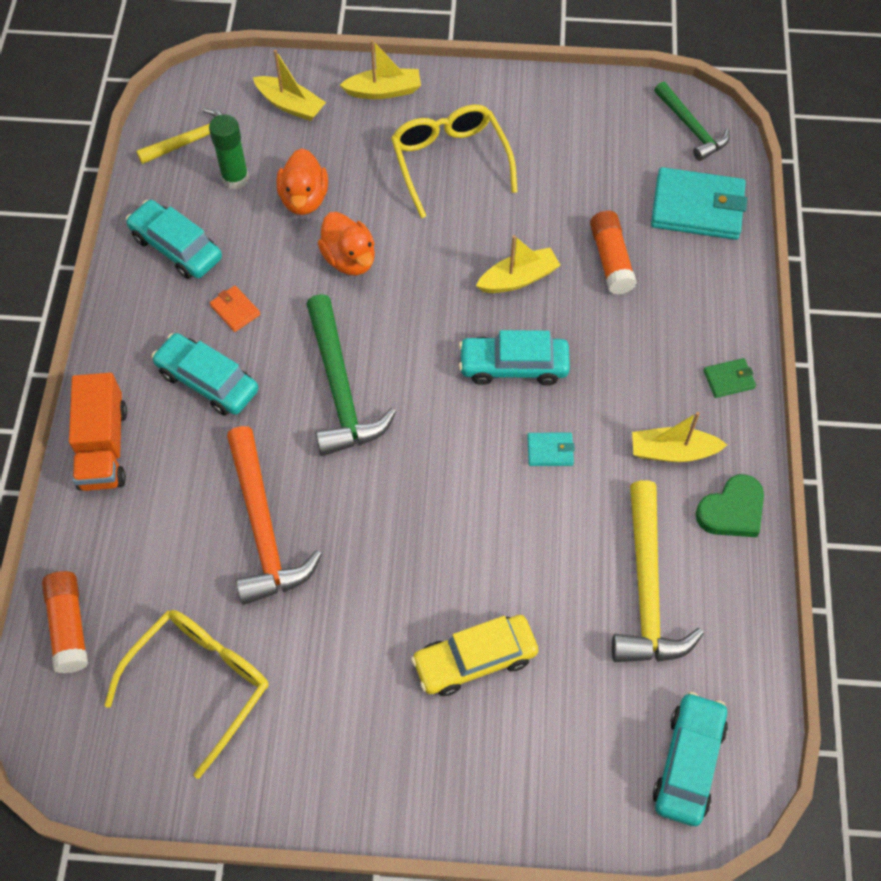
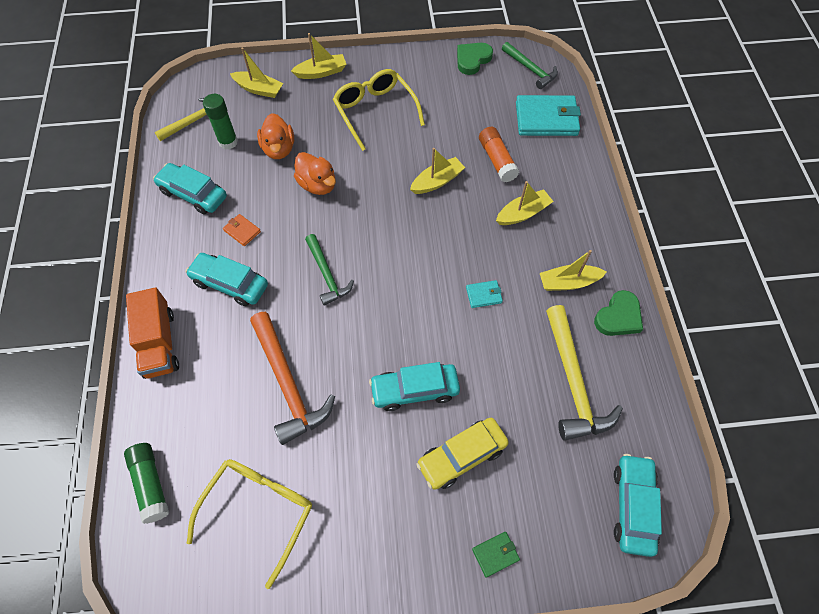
camera: 10 degrees left, 0 degrees up
orange glue stick [42,571,88,673] -> green glue stick [124,443,169,524]
green hammer [306,294,396,456] -> green hammer [305,234,354,306], size x0.63
turquoise car [459,330,570,385] -> turquoise car moved to [369,362,460,411]
green wallet [704,358,756,398] -> green wallet moved to [472,532,520,578]
none -> green heart [457,43,493,75]
none -> yellow boat [496,181,554,225]

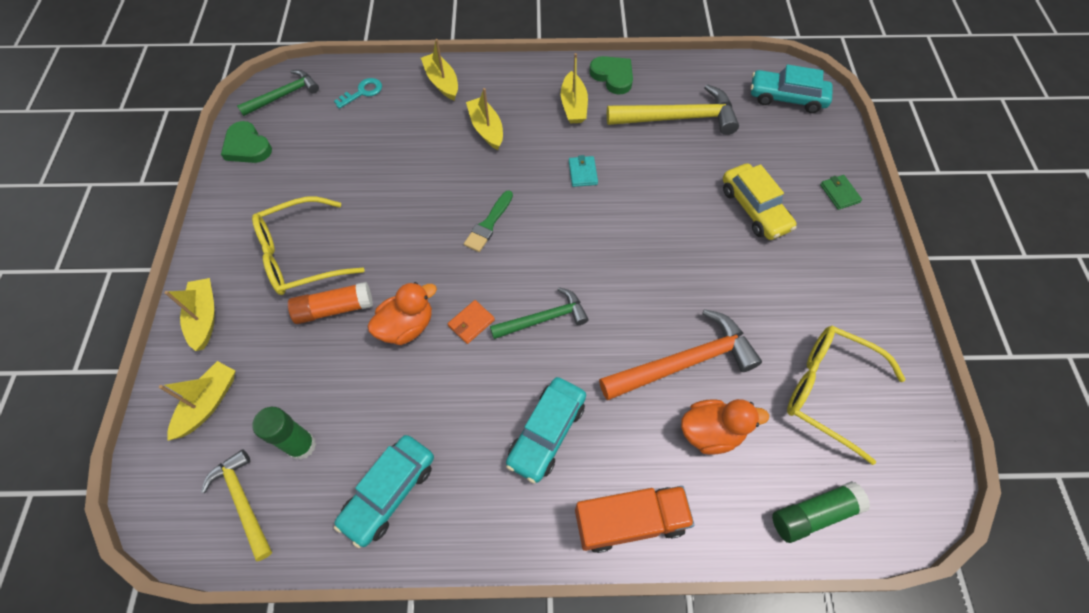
camera: 85 degrees left, 0 degrees up
orange wallet [223,214,261,246] -> orange wallet moved to [448,300,495,344]
orange duck [257,113,294,159] -> orange duck moved to [681,399,769,455]
turquoise car [369,362,460,411] -> none
yellow boat [410,148,465,194] -> yellow boat moved to [421,39,458,101]
orange glue stick [479,127,519,182] -> orange glue stick moved to [288,282,373,324]
turquoise wallet [516,95,581,136] -> turquoise key [334,78,382,109]
none -> green brush [464,191,513,252]

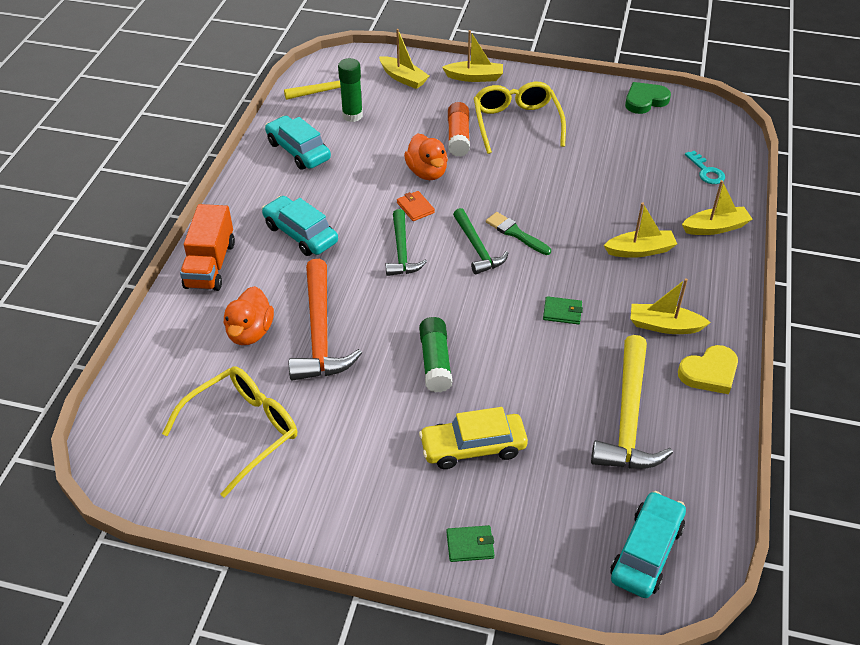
camera: 105 degrees right, 15 degrees down
green hammer [237,70,319,116] -> green hammer moved to [453,208,508,274]
turquoise wallet [569,155,598,187] -> green wallet [543,296,583,324]
green heart [589,56,633,95] -> yellow heart [678,345,738,394]
green glue stick [772,481,870,543] -> green glue stick moved to [419,317,453,393]

